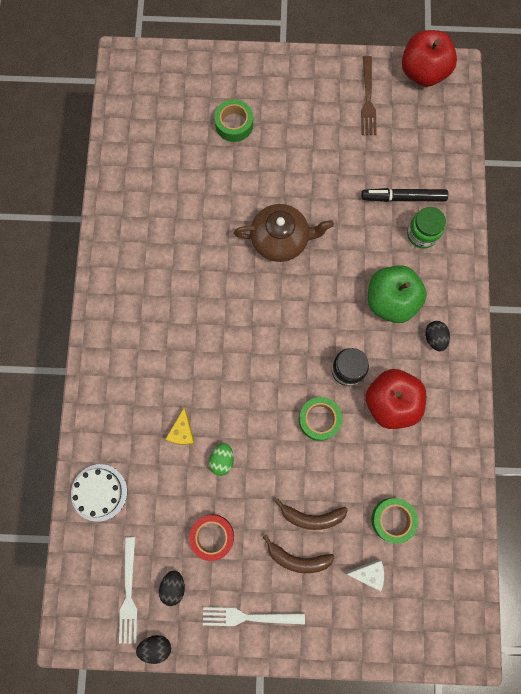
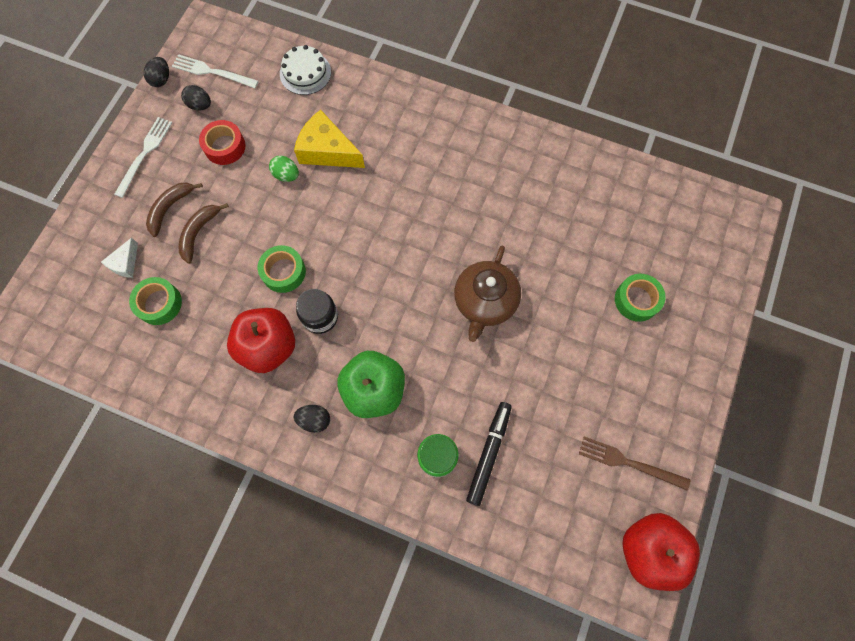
camera: 110 degrees right, 5 degrees down
yellow cheese [166,408,195,445] -> yellow cheese [294,110,365,168], size x1.87

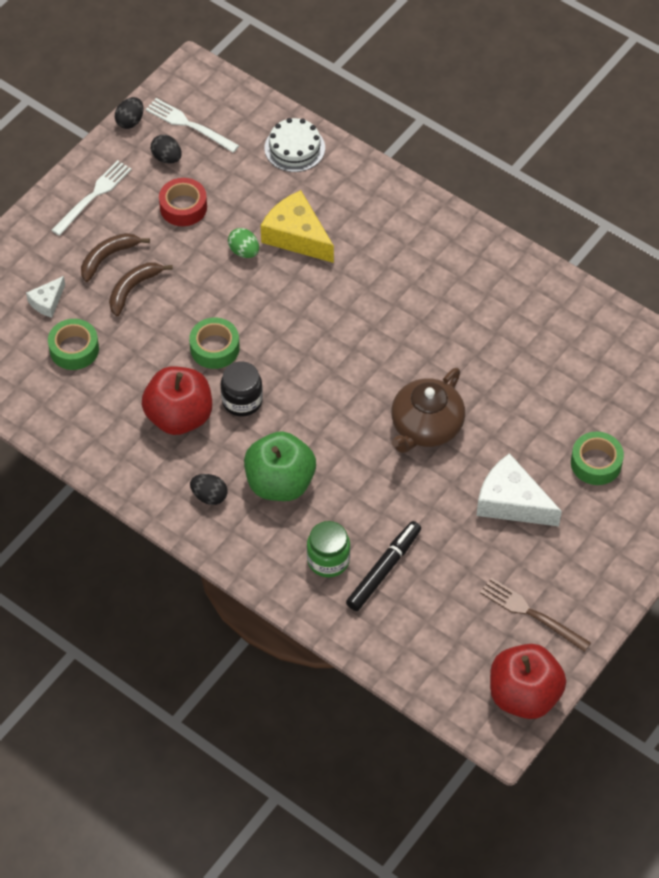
camera: 15 degrees right, 15 degrees down
none -> white cheese [476,453,562,526]

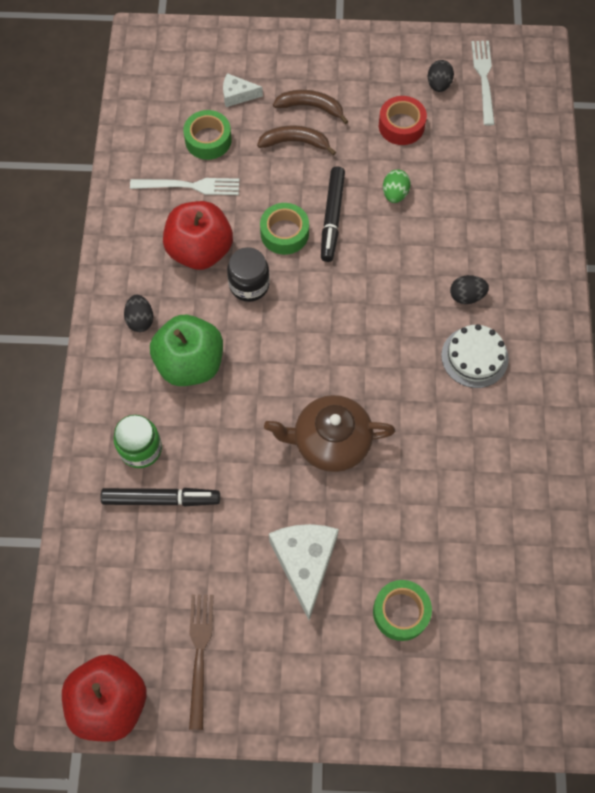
camera: 55 degrees right, 10 degrees up
white fork [52,160,132,236] -> white fork moved to [130,178,239,195]
black egg [115,97,143,129] -> black egg moved to [450,275,489,304]
yellow cheese [261,190,334,263] -> none
white cake [265,118,325,172] -> white cake moved to [441,324,509,388]
none -> black marker [321,166,345,262]

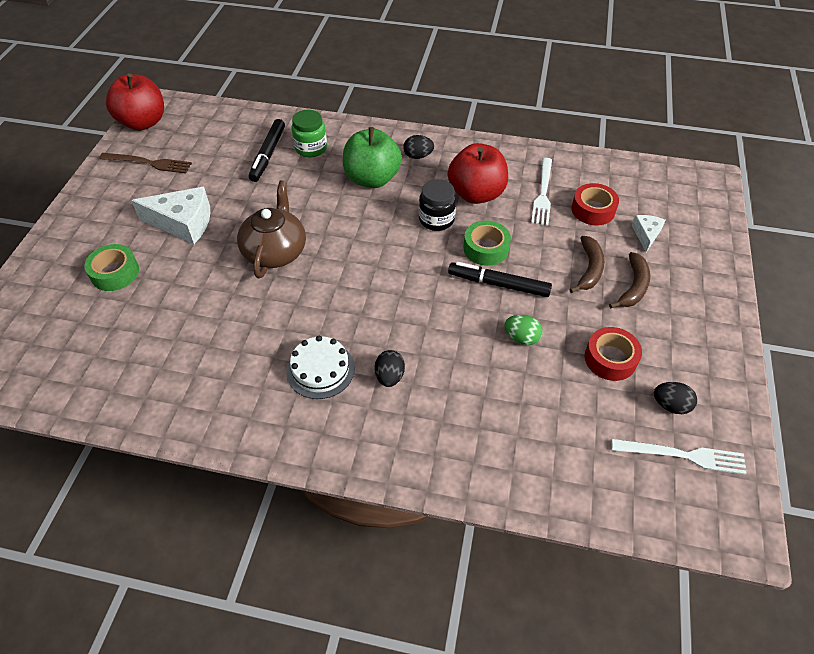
camera: 100 degrees right, 15 degrees down
green tape [183,110,232,160] -> red tape [571,183,619,226]

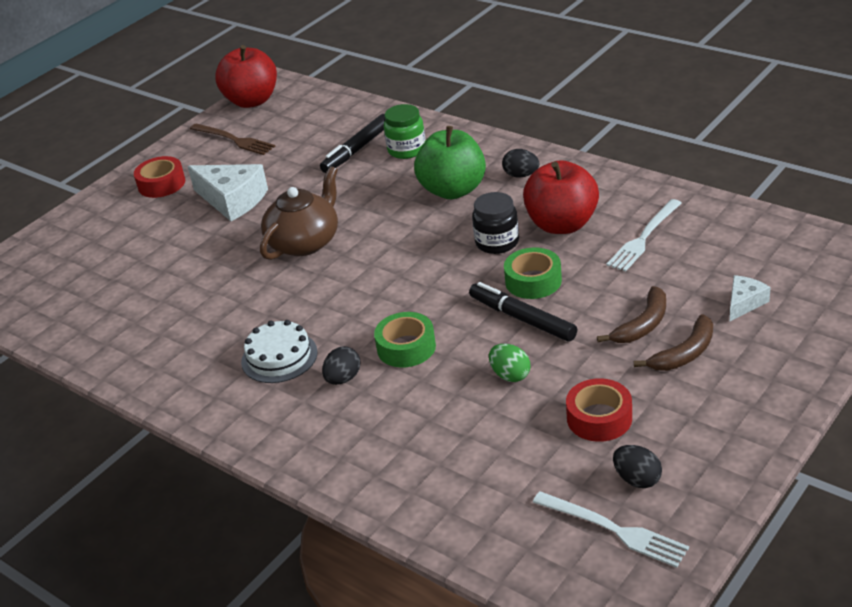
camera: 30 degrees right, 15 degrees down
green tape [84,244,139,291] -> green tape moved to [374,312,436,367]
red tape [571,183,619,226] -> red tape moved to [134,156,185,198]

